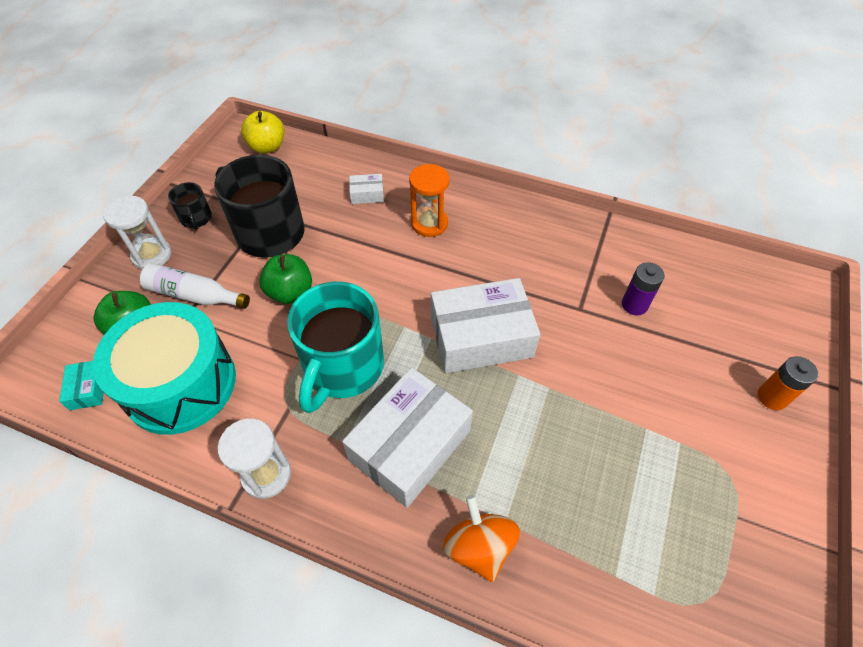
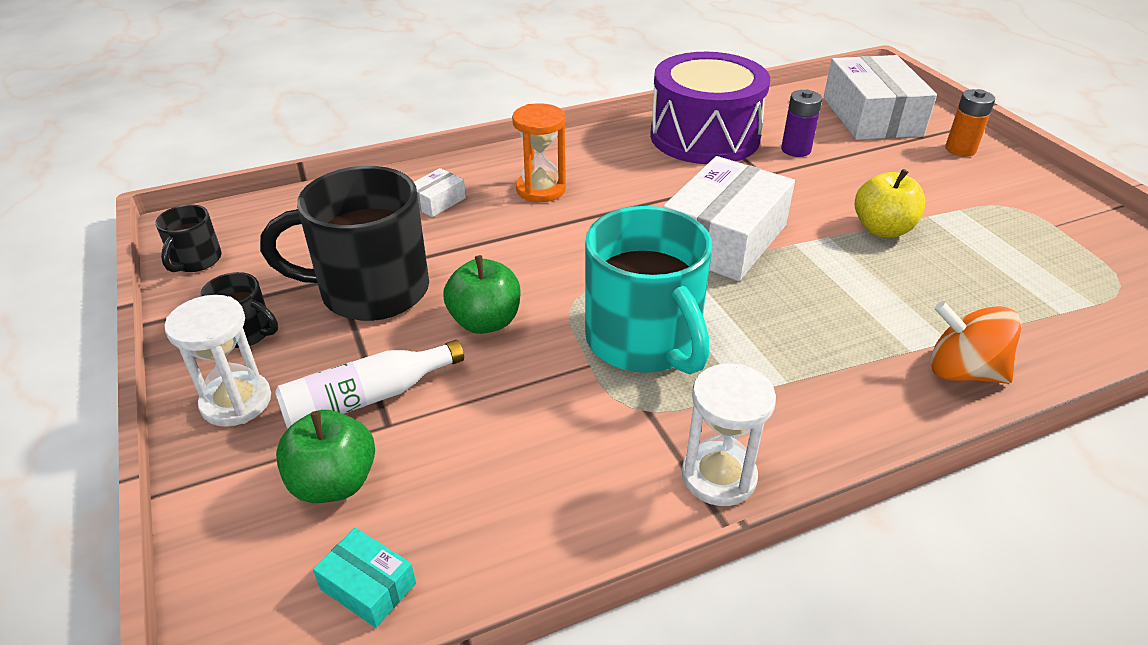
camera: 45 degrees left, 15 degrees down
turquoise drum [93,302,236,435] -> none
yellow apple [241,111,284,154] -> yellow apple moved to [855,169,926,238]
white box [342,368,473,508] -> white box moved to [823,55,937,140]
none -> black mug [156,204,222,272]
none -> purple drum [650,52,770,164]

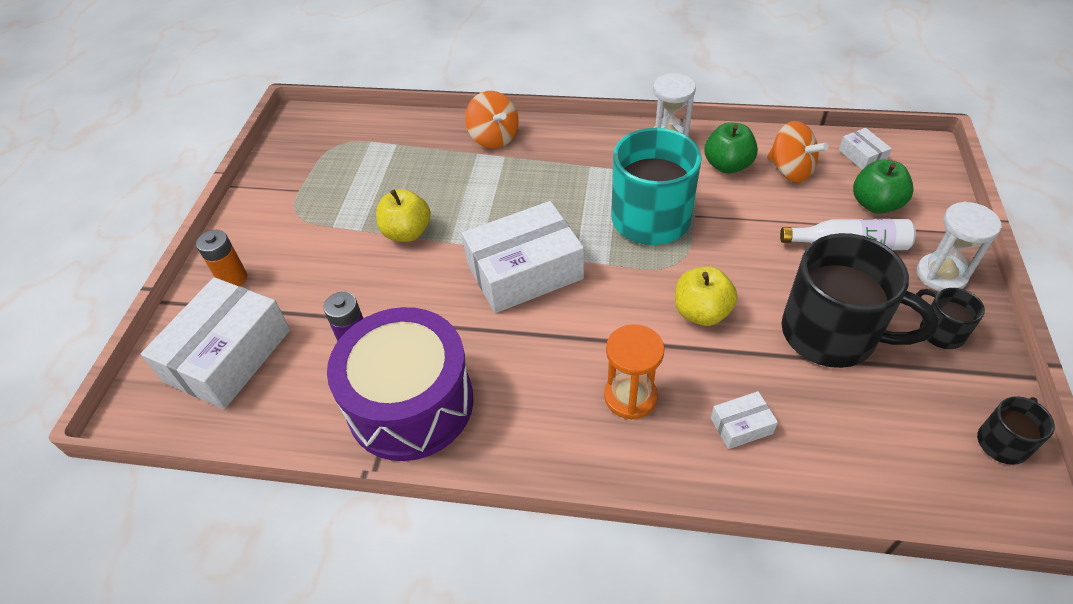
camera: 145 degrees left, 10 degrees up
turquoise box [313,528,416,628] -> white box [839,128,892,170]
green apple [443,255,520,334] -> green apple moved to [704,122,758,174]
none -> yellow apple [675,266,737,326]
none -> orange spinning top [767,121,828,182]

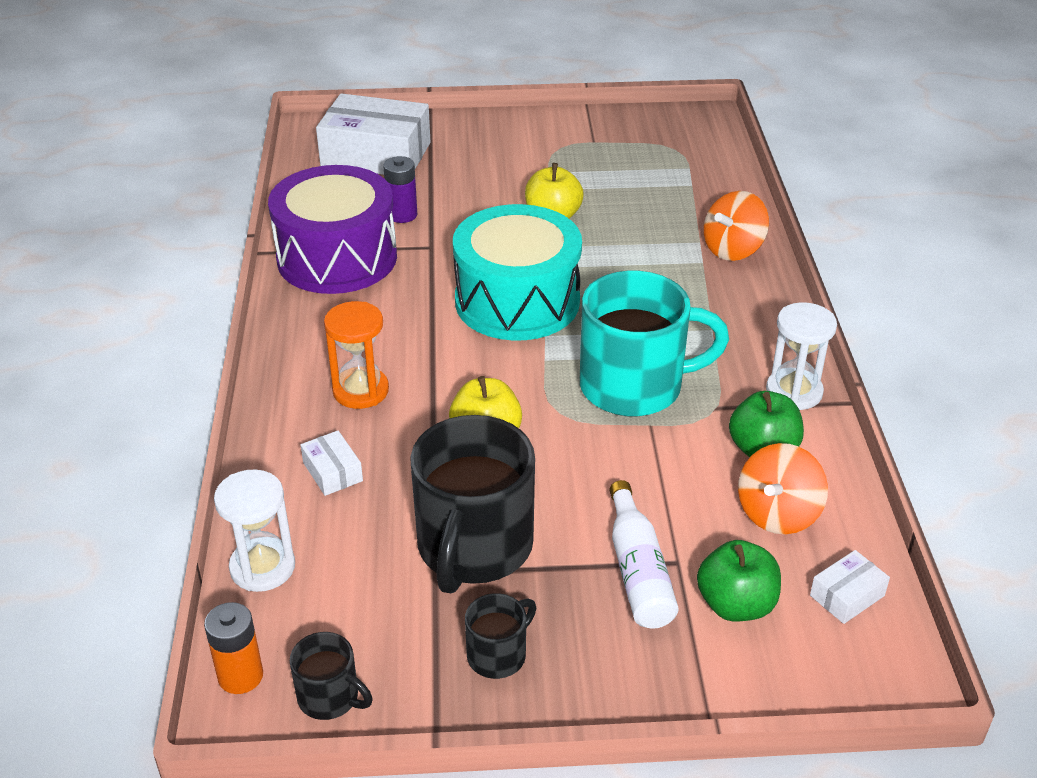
camera: 75 degrees right, 10 degrees down
orange battery [196,230,247,286] -> orange battery moved to [204,602,263,694]
white box [462,201,584,313] -> turquoise drum [453,204,582,340]
white hourglass [917,201,1002,291] -> white hourglass moved to [214,469,295,592]

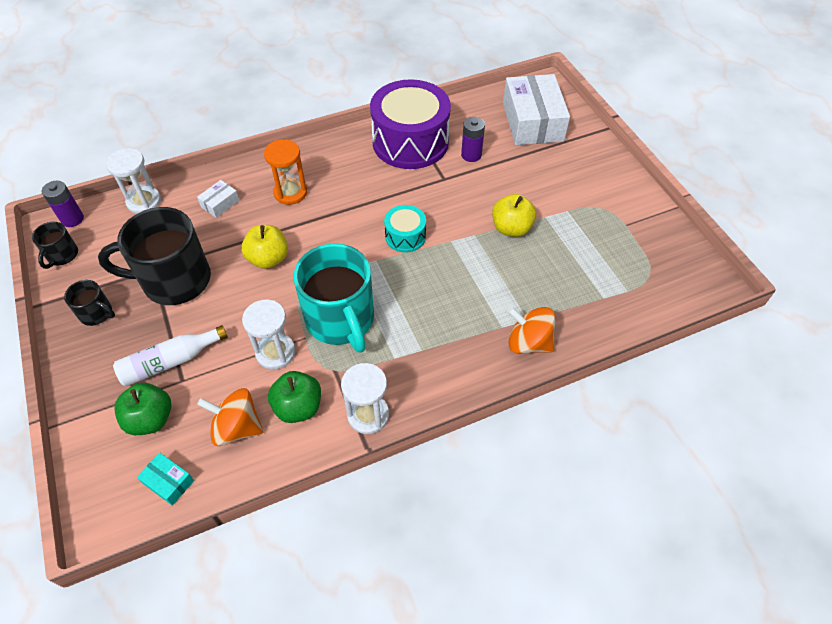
camera: 70 degrees right, 15 degrees up
orange battery [204,602,263,694] -> purple battery [42,181,84,227]
turquoise drum [453,204,582,340] -> turquoise drum [384,205,426,253], size x0.48
white box [810,550,890,624] -> turquoise box [137,453,194,506]
none -> white hourglass [242,300,296,369]

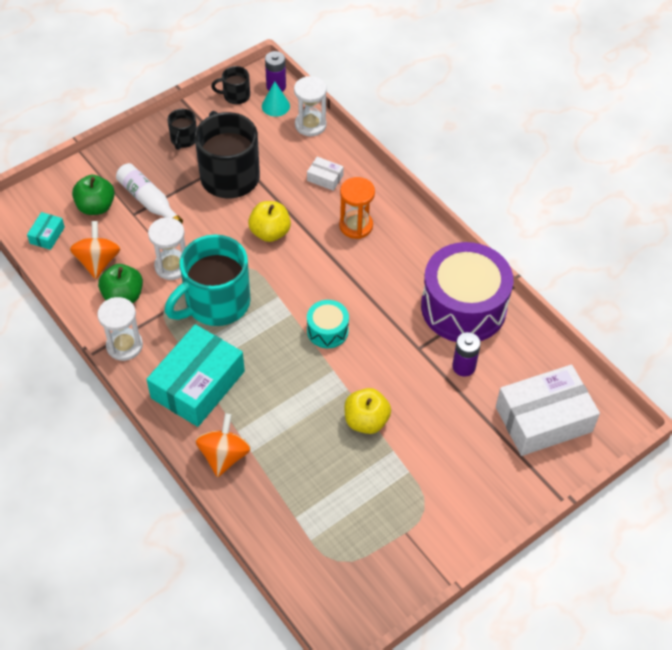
camera: 75 degrees right, 0 degrees up
none -> turquoise box [146,324,245,427]
none -> turquoise cone [262,81,290,117]

